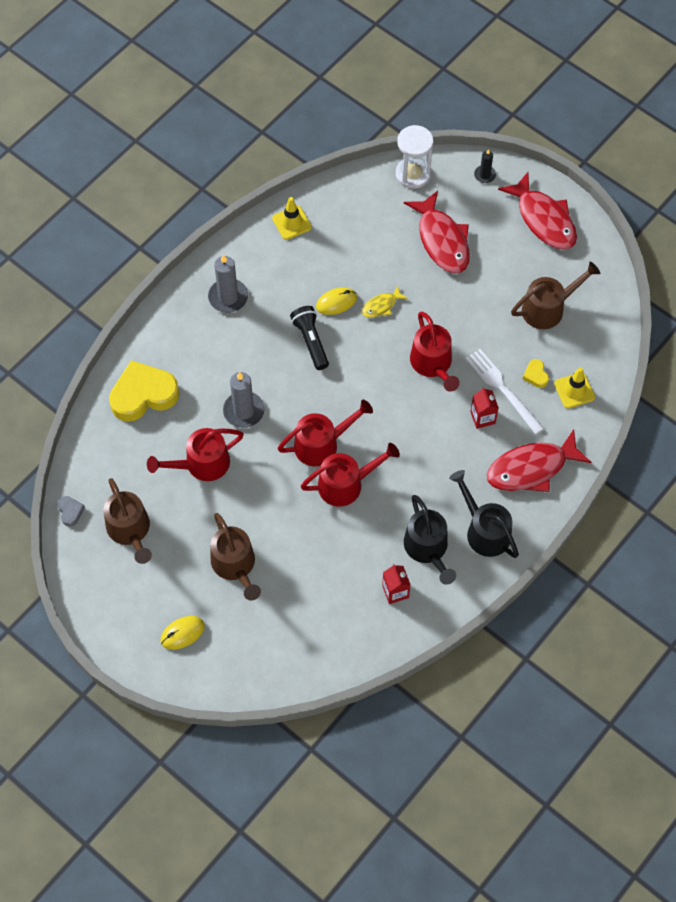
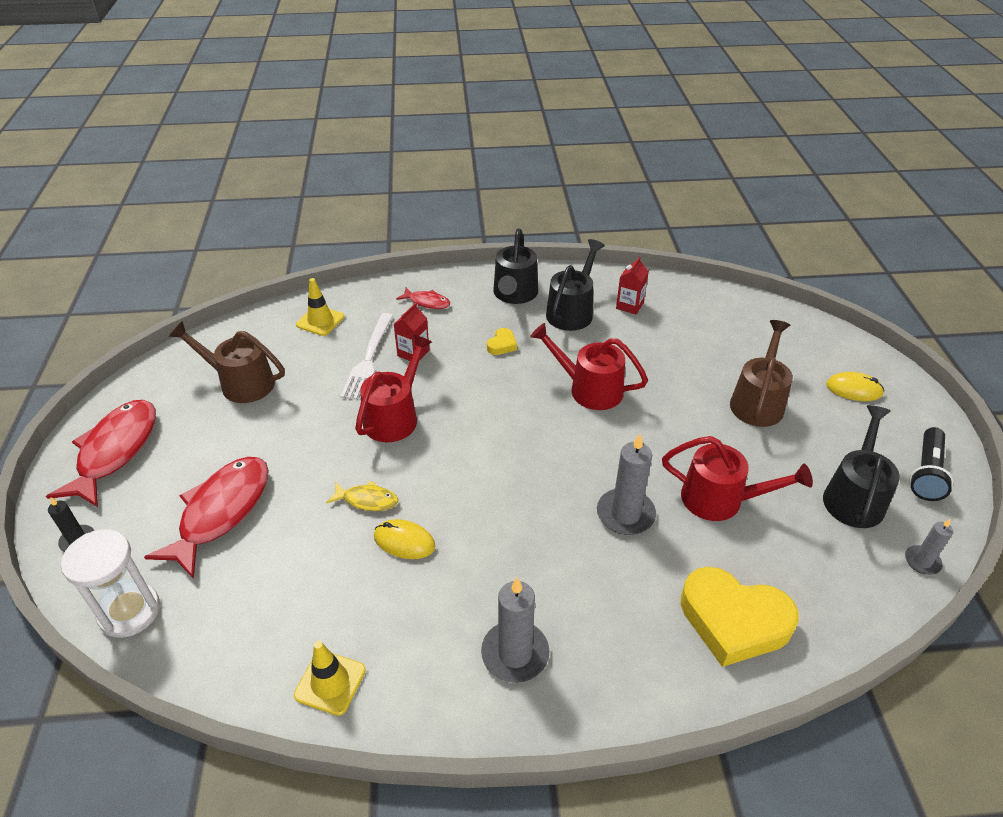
camera: 135 degrees left, 20 degrees down
grey heart [57,496,85,527] -> grey candle [905,519,953,575]
brown watering can [104,478,152,564] -> black watering can [823,405,900,528]
red watering can [277,400,373,467] -> none
black flashlight [290,306,329,370] -> black flashlight moved to [910,427,953,501]
red fish [487,429,592,492] -> red fish [396,288,450,309], size x0.49
yellow heart [523,359,549,388] -> yellow heart moved to [487,328,517,355]

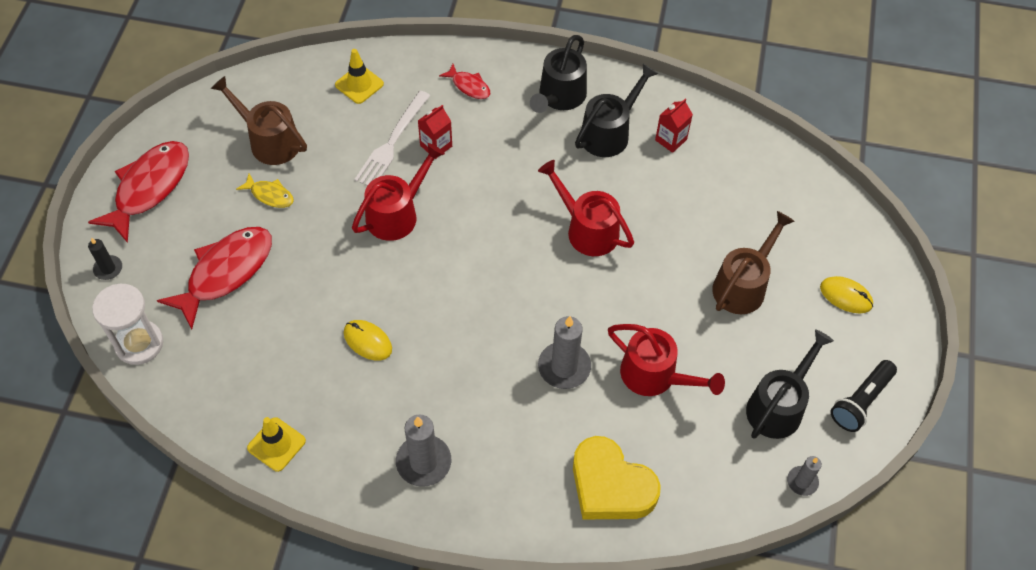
camera: 15 degrees right, 15 degrees up
yellow fish [326,481,398,511] -> yellow fish moved to [236,174,294,208]
yellow heart [487,328,517,355] -> none

